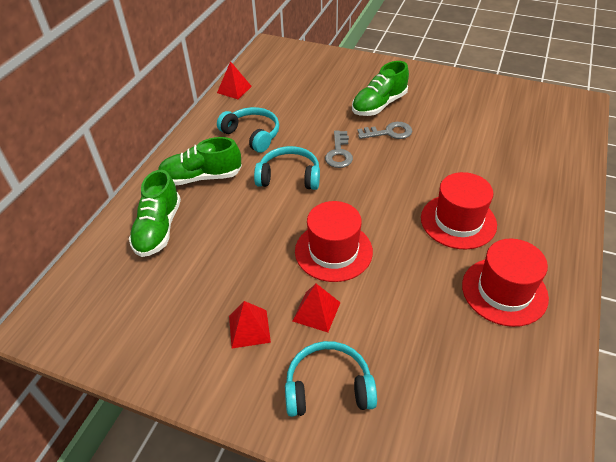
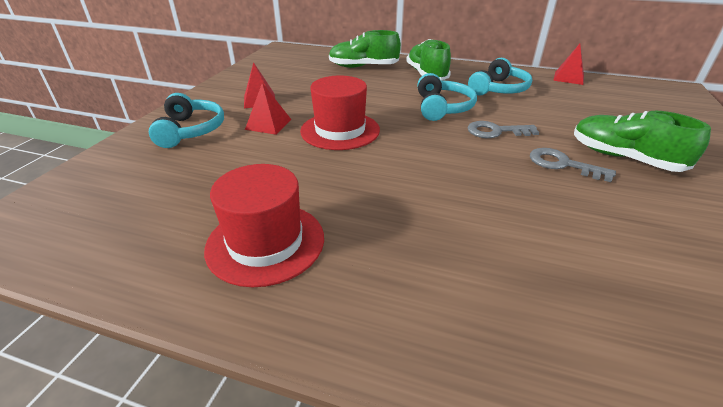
camera: 85 degrees right, 10 degrees down
grey key [357,122,412,139] -> grey key turned 135 degrees clockwise [530,148,616,182]
red hat [421,172,497,249] -> none

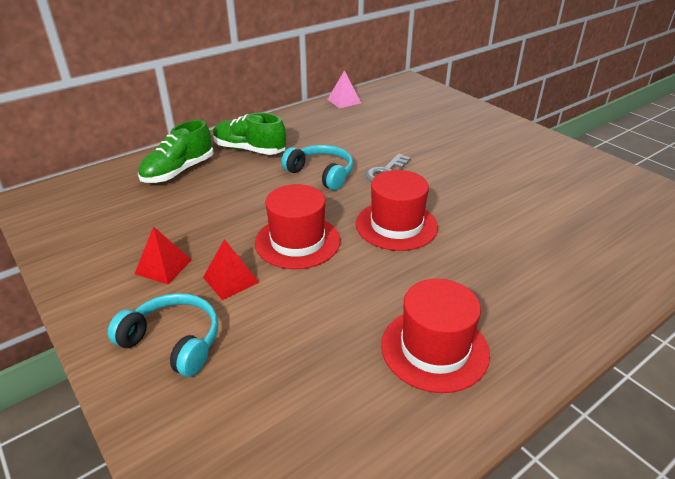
camera: 55 degrees left, 0 degrees up
turquoise headphones [468,58,532,96] -> none
grey key [530,148,616,182] -> none
red pyramid [553,44,584,85] -> pink pyramid [327,70,361,108]
green shoe [574,111,711,172] -> none
none -> red hat [356,170,438,251]

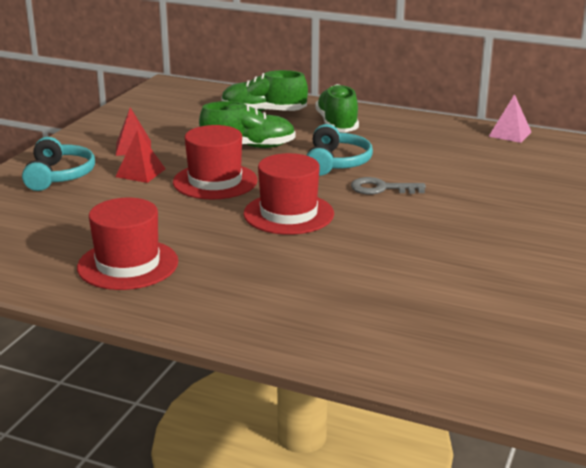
camera: 60 degrees right, 10 degrees down
none -> green shoe [199,101,296,148]

